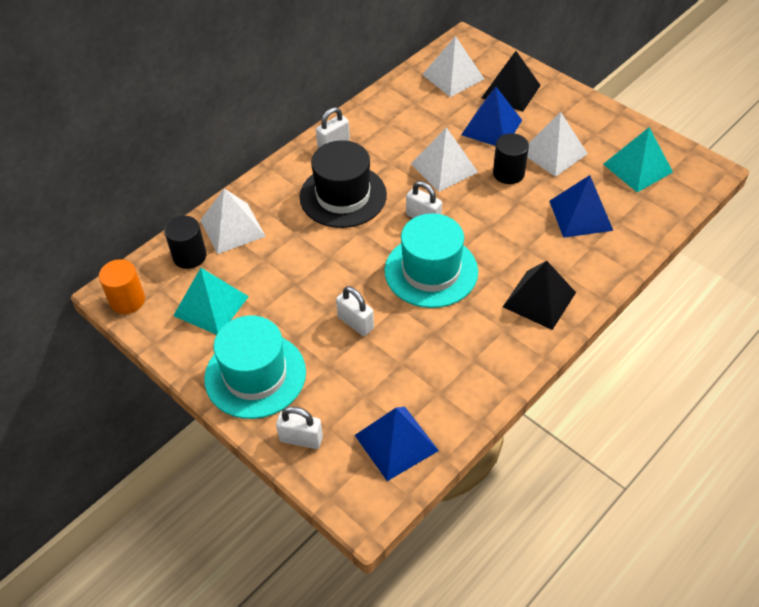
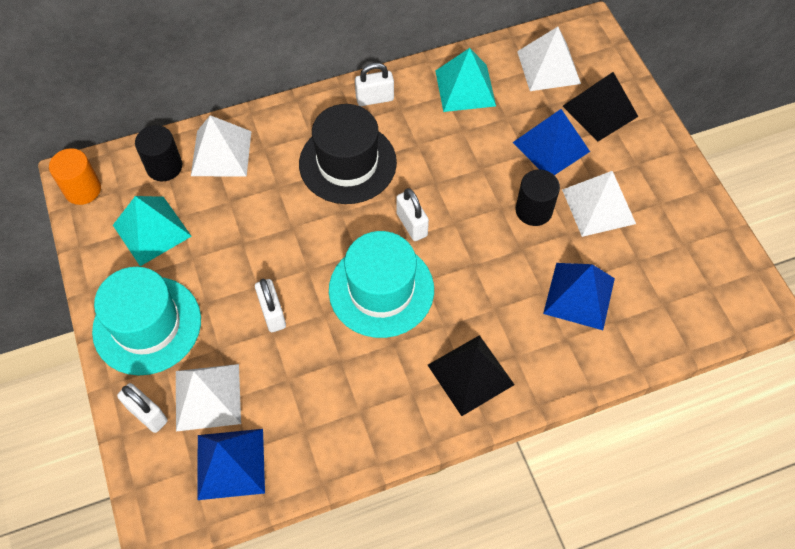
camera: 25 degrees right, 10 degrees up
white pyramid [411,127,478,192] -> white pyramid moved to [176,364,241,431]
turquoise pyramid [603,127,673,192] -> turquoise pyramid moved to [435,48,496,112]

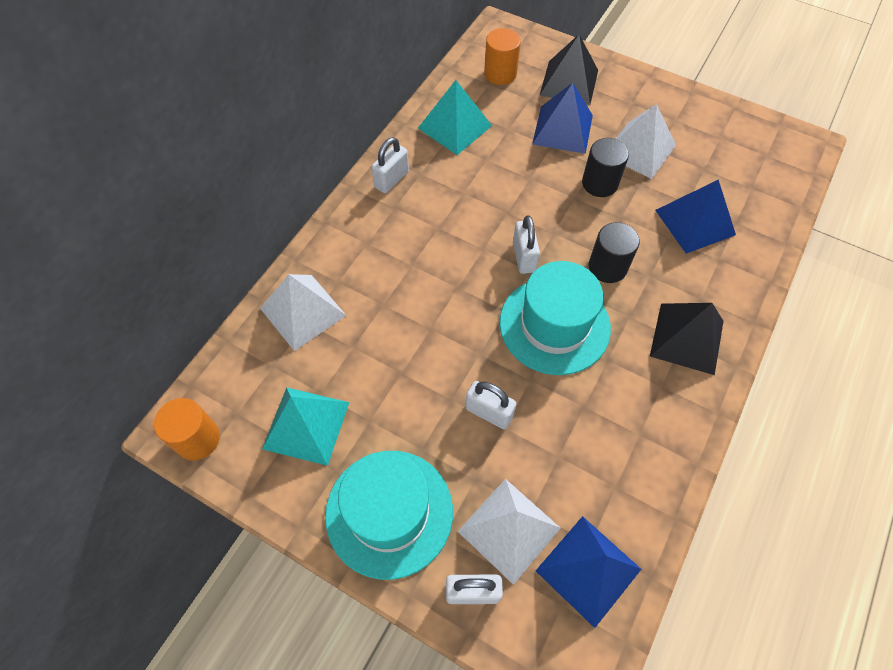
camera: 40 degrees left, 0 degrees up
black cylinder [135,125,182,181] -> black cylinder moved to [589,222,640,283]
black hat [299,104,397,204] -> none
white padlock [396,188,429,241] -> white padlock turned 60 degrees clockwise [513,215,540,274]
white pyramid [517,27,581,91] -> orange cylinder [484,28,521,85]

